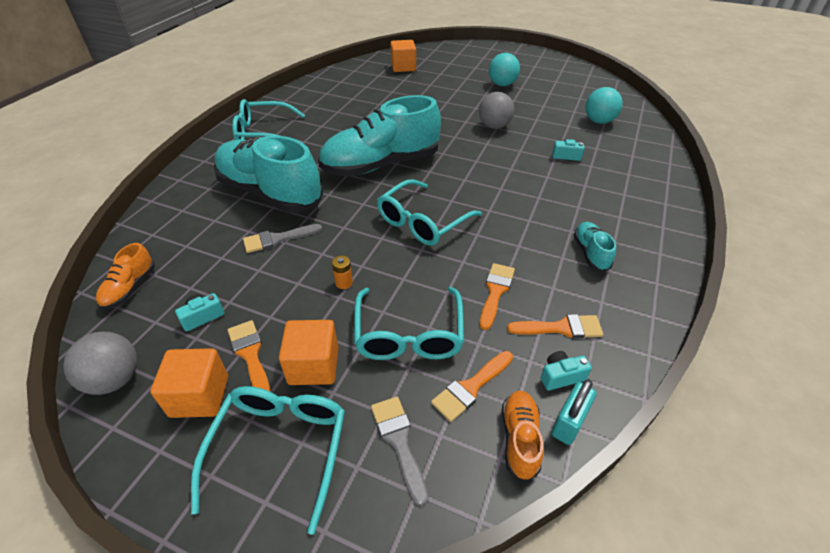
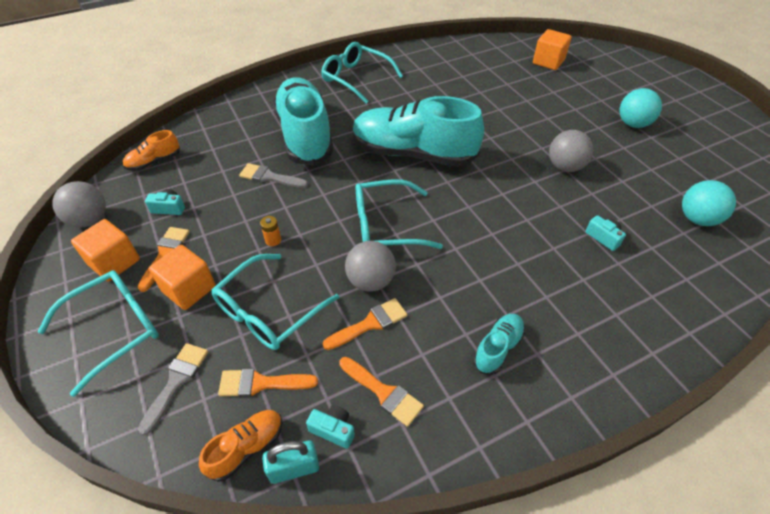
camera: 40 degrees right, 5 degrees up
none -> grey ball [345,241,396,292]

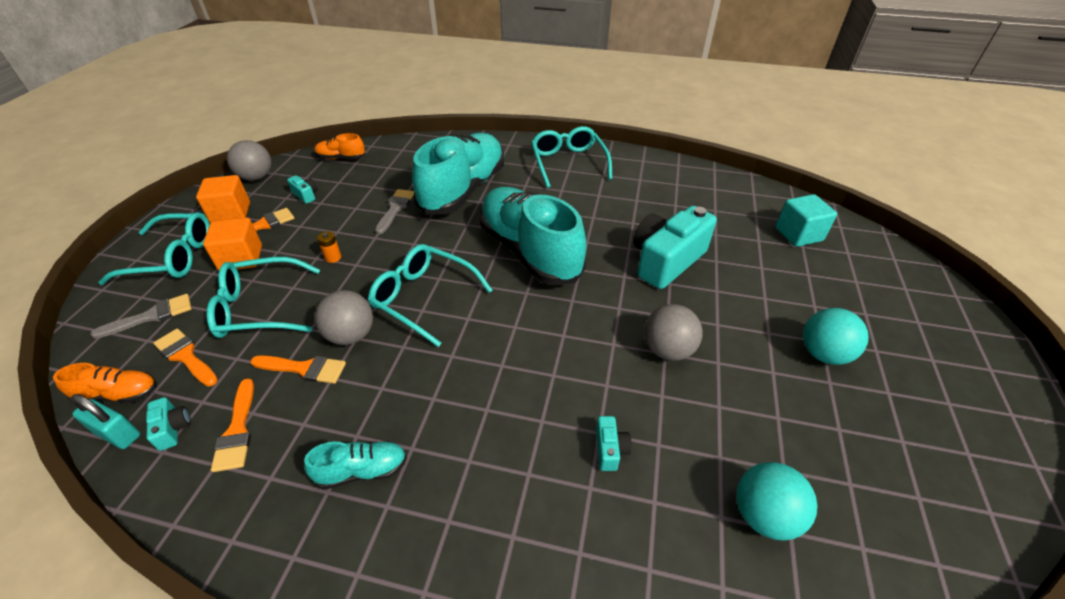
camera: 40 degrees right, 5 degrees down
grey brush [239,163,308,188] -> grey brush turned 45 degrees clockwise [375,189,414,234]
orange cube [533,29,572,70] -> turquoise cube [775,194,837,247]
none -> turquoise camera [633,206,717,289]

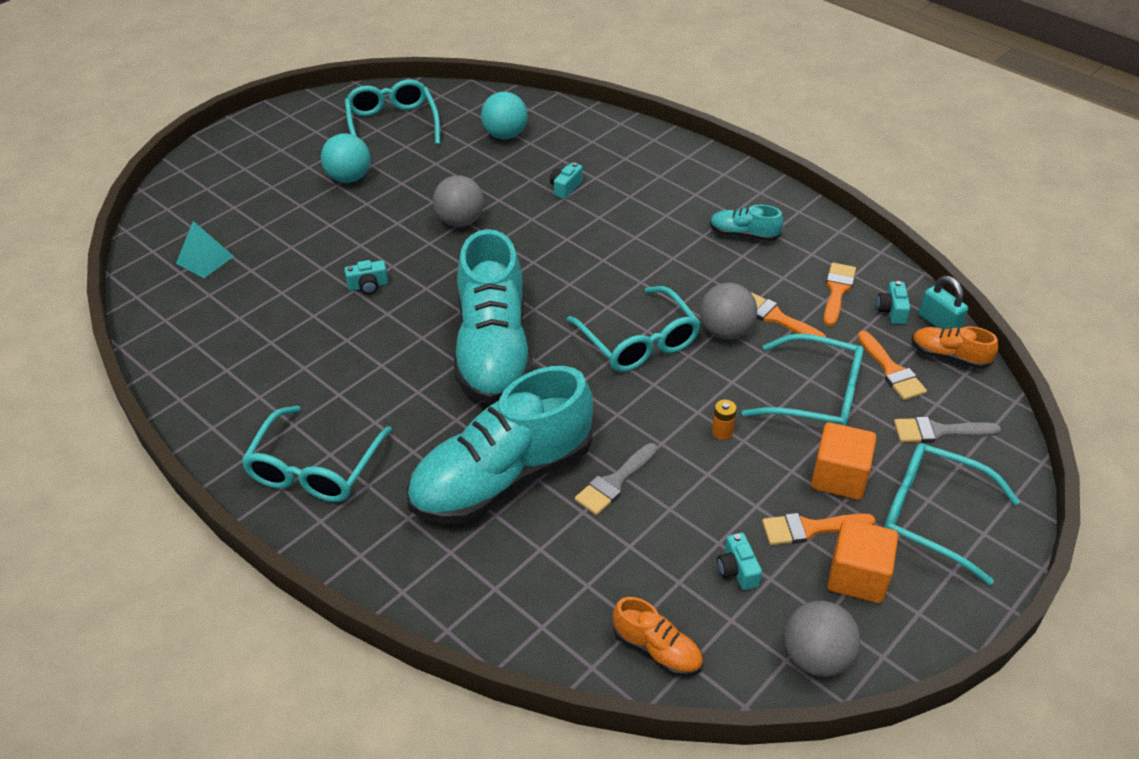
camera: 150 degrees left, 0 degrees up
turquoise camera [633,206,717,289] -> turquoise camera [344,260,388,294], size x0.41
turquoise cube [775,194,837,247] -> turquoise pyramid [176,221,234,278]
none -> turquoise glasses [345,79,440,145]

